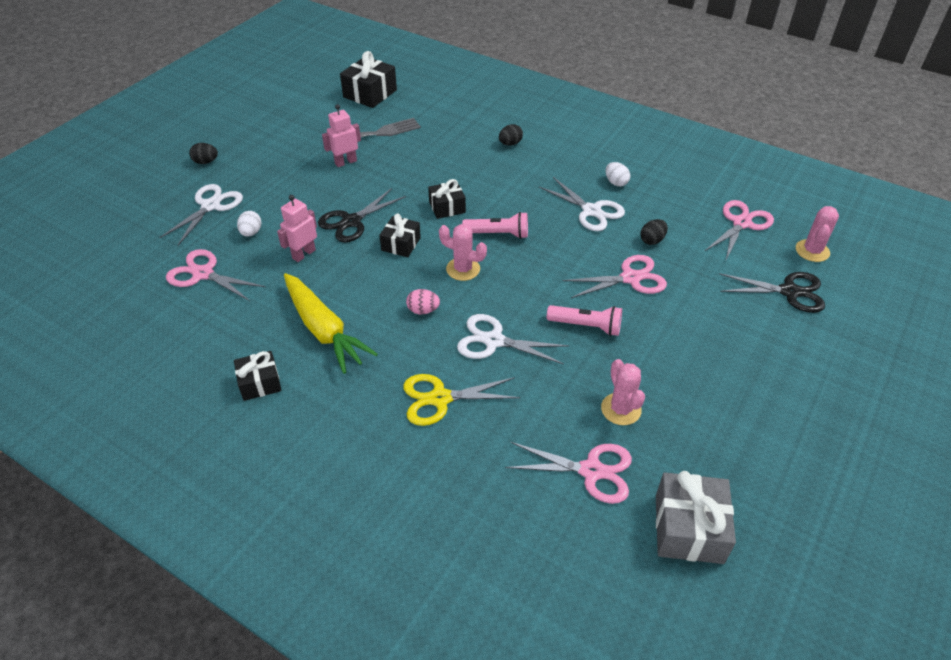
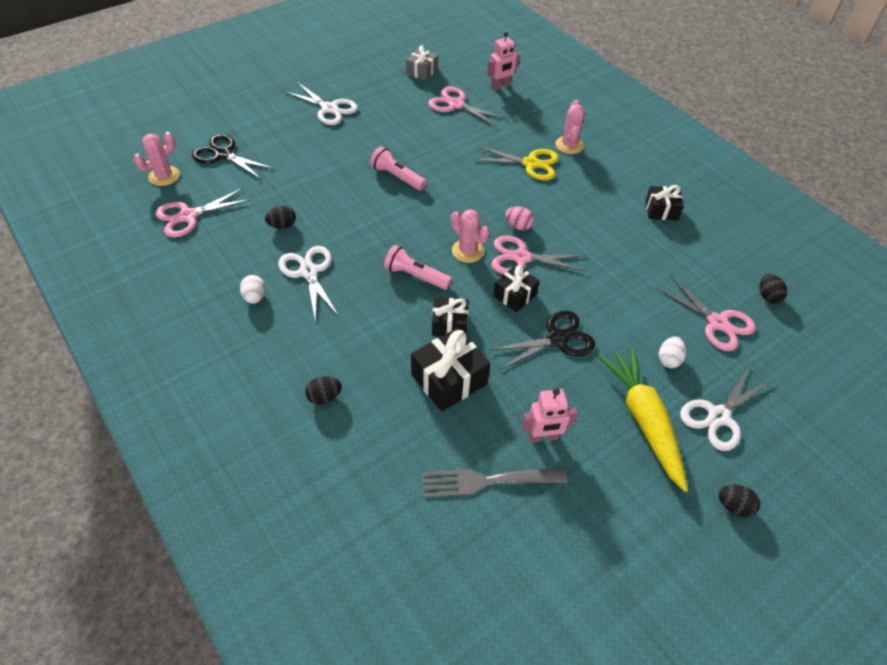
camera: 160 degrees left, 5 degrees up
pink robot [277,195,317,262] -> pink robot moved to [488,32,520,90]
yellow carrot [284,273,378,374] -> yellow carrot moved to [598,348,688,492]
black gift [340,51,397,108] -> black gift moved to [411,328,490,411]
white scissors [457,314,569,364] -> white scissors moved to [285,83,358,125]
pink scissors [563,255,667,298] -> pink scissors moved to [491,236,587,274]
pink cactus [601,359,645,425] -> pink cactus moved to [555,100,585,154]
grey gift [656,471,736,564] -> grey gift [406,45,438,81], size x0.63
none -> black egg [759,274,787,303]

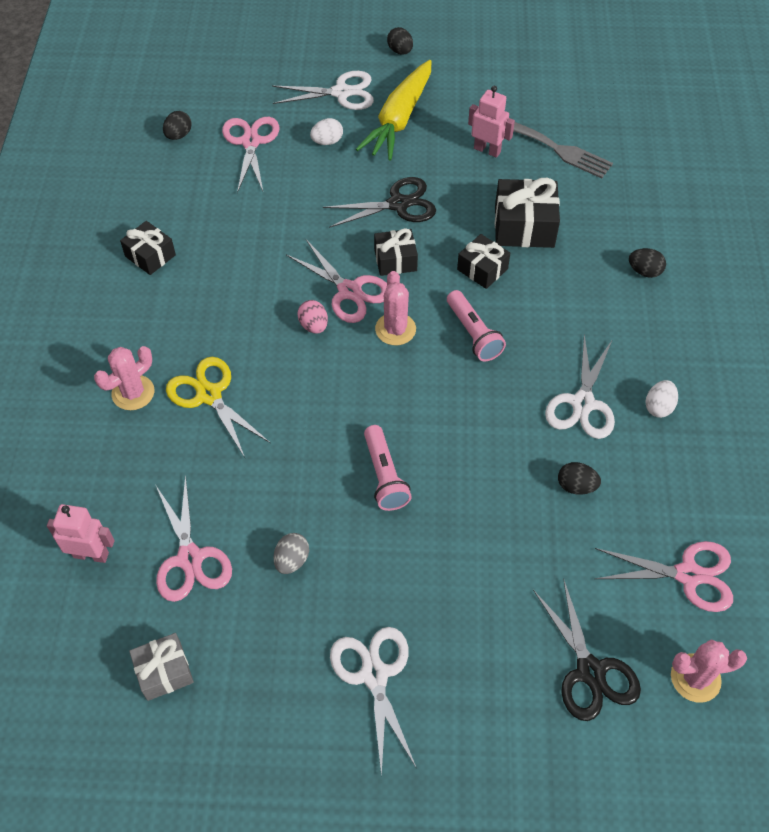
camera: 140 degrees left, 5 degrees up
black scissors [489,311,595,370] -> black scissors turned 150 degrees clockwise [323,177,436,228]
none -> grey egg [274,533,309,574]

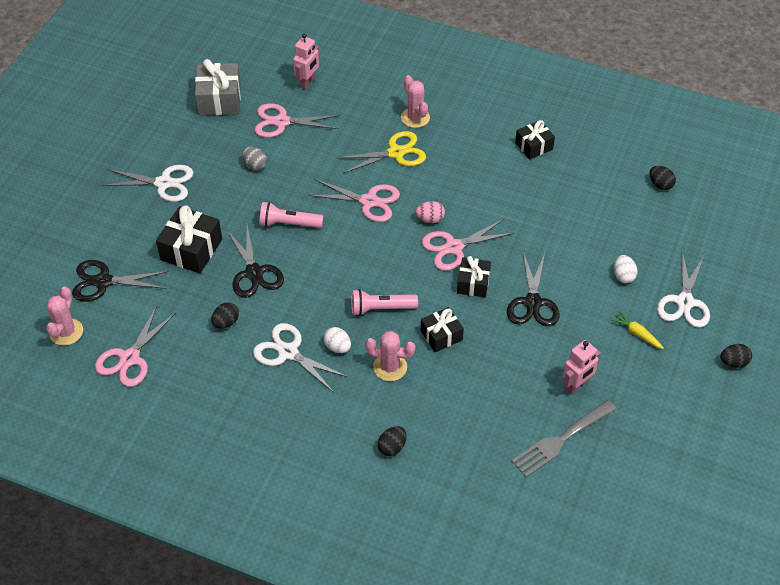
camera: 110 degrees right, 5 degrees down
grey gift [129,633,194,701] -> grey gift [195,59,241,115], size x1.58
pink scissors [222,117,279,193] -> pink scissors moved to [308,179,400,222]
yellow carrot [356,60,431,161] -> yellow carrot [611,311,664,349], size x0.43
pink cactus [375,271,416,345] -> pink cactus moved to [365,331,415,381]
black gift [495,178,560,248] -> black gift moved to [156,205,222,273]
white egg [645,380,678,418] -> white egg moved to [324,327,351,353]
none -> black scissors [226,225,284,298]

